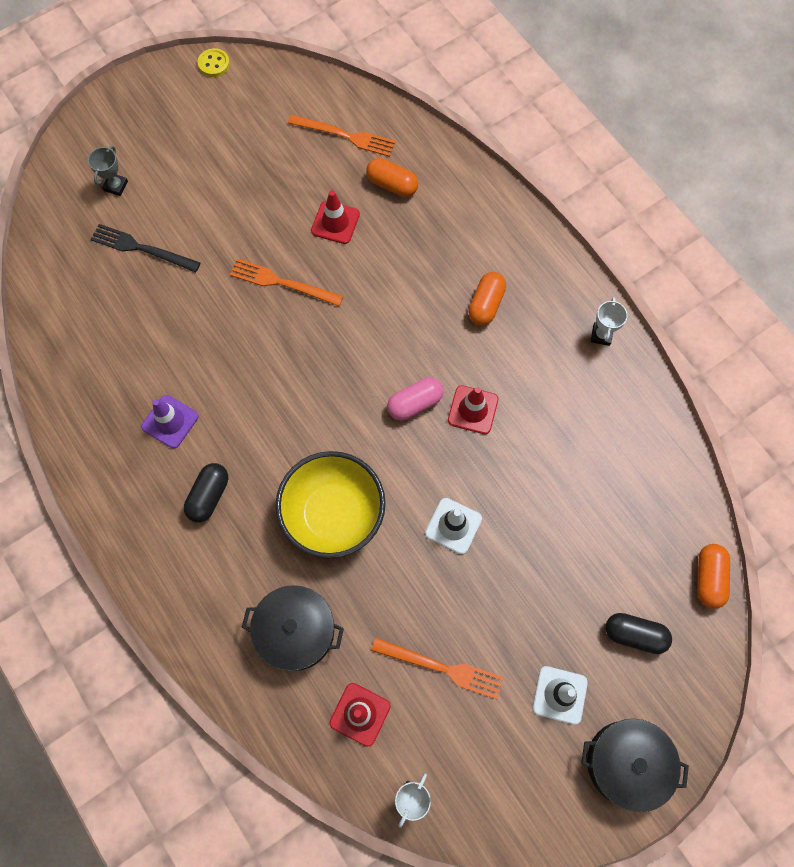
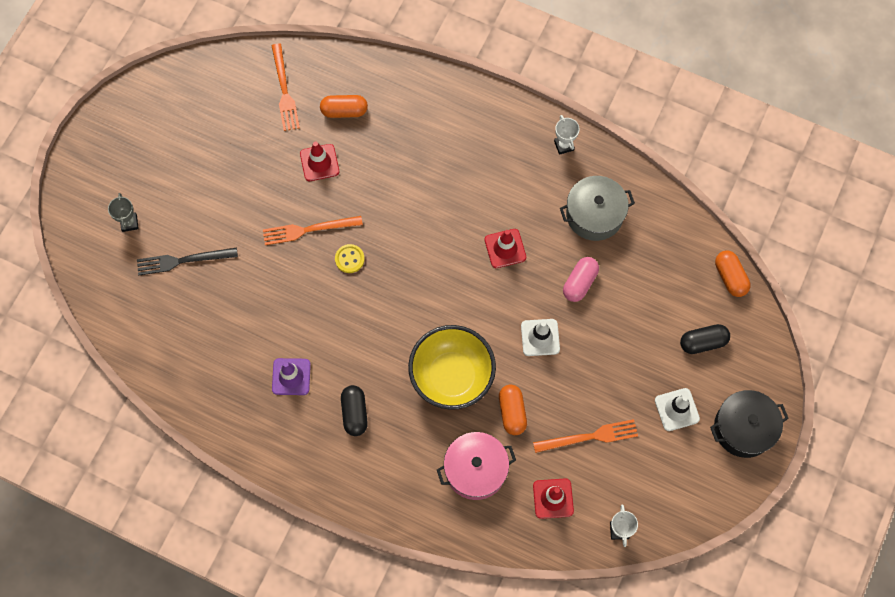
camera: 30 degrees left, 0 degrees up
yellow button [198,48,230,77] -> yellow button moved to [335,244,365,273]
black pot [242,585,344,671] -> pink pot [437,432,516,500]
orange fork [288,114,396,157] -> orange fork turned 90 degrees clockwise [271,43,300,131]
pink capsule [387,377,444,421] -> pink capsule moved to [563,257,599,302]
orange capsule [468,272,506,326] -> orange capsule moved to [499,385,527,435]
none -> grey pot [560,176,635,241]

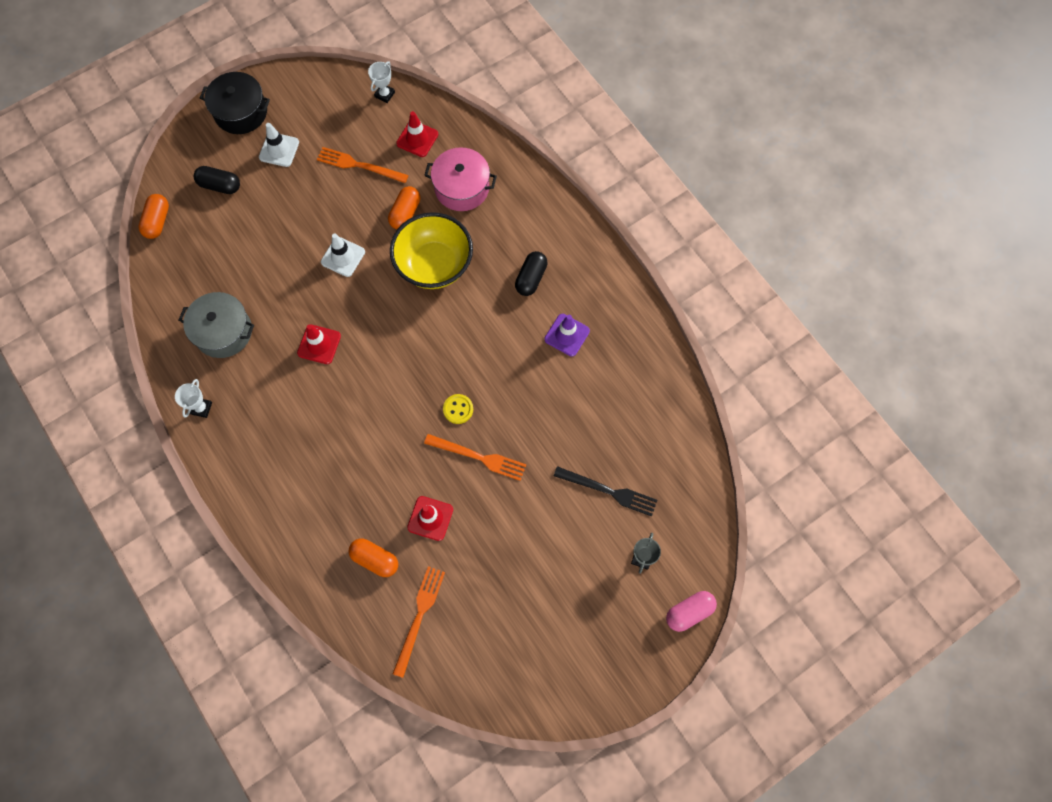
camera: 150 degrees left, 0 degrees up
pink capsule [563,257,599,302] -> pink capsule moved to [666,591,717,632]

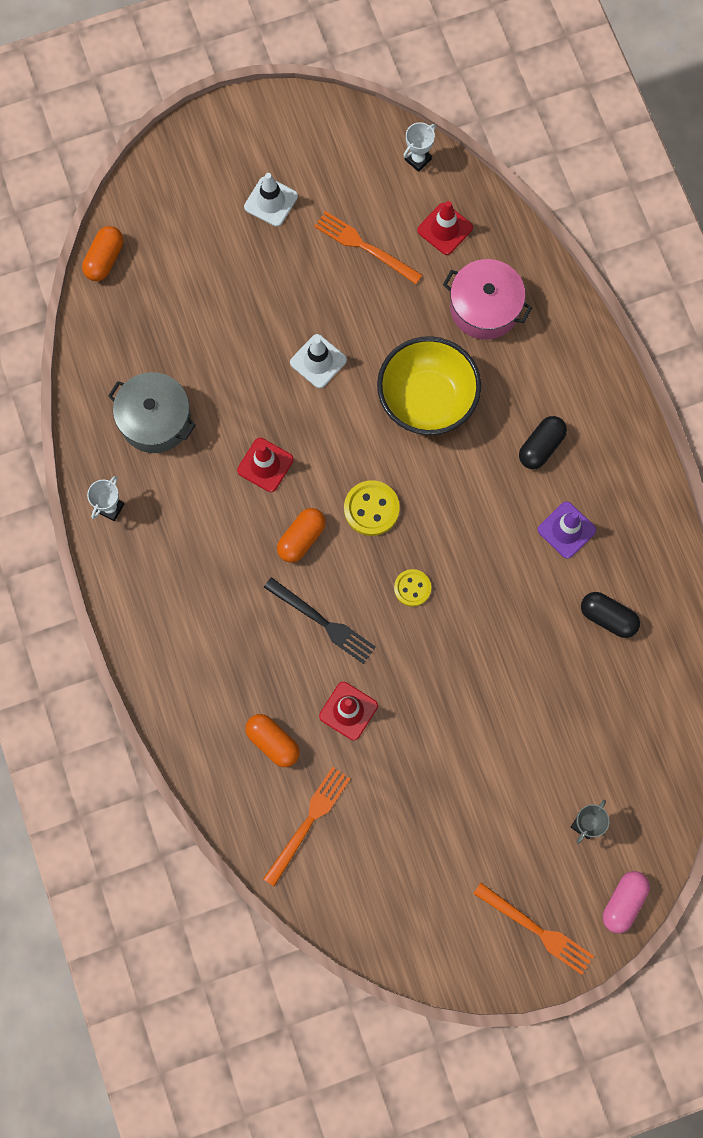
camera: 15 degrees right, 5 degrees up
black capsule [194,166,240,194] -> black capsule moved to [581,592,640,638]
black pot [200,72,270,134] -> none
orange capsule [388,186,420,229] -> orange capsule moved to [277,508,326,563]
orange fork [424,434,526,481] -> orange fork moved to [473,883,594,975]
black fork [554,466,657,517] -> black fork moved to [264,577,376,664]
pink capsule [666,591,717,632] -> pink capsule turned 45 degrees counterclockwise [603,871,650,933]
none -> yellow button [344,480,400,536]

